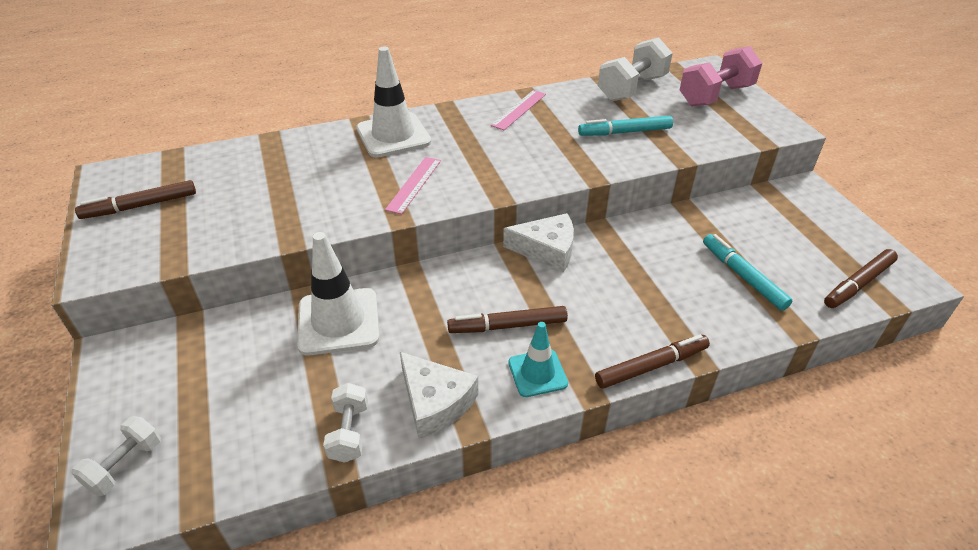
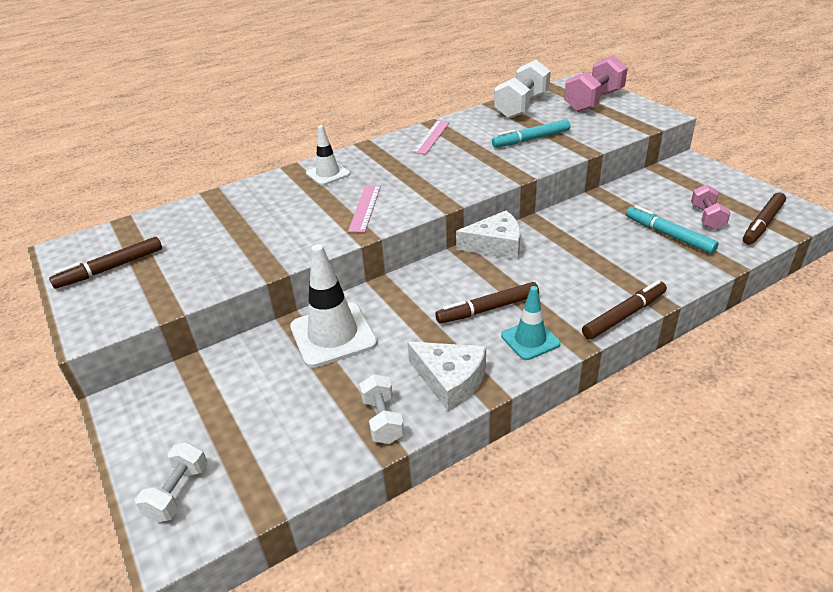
camera: 10 degrees left, 5 degrees down
white traffic cone [356,47,431,158] -> white traffic cone [306,125,350,185], size x0.60
none -> pink dumbbell [691,184,731,230]

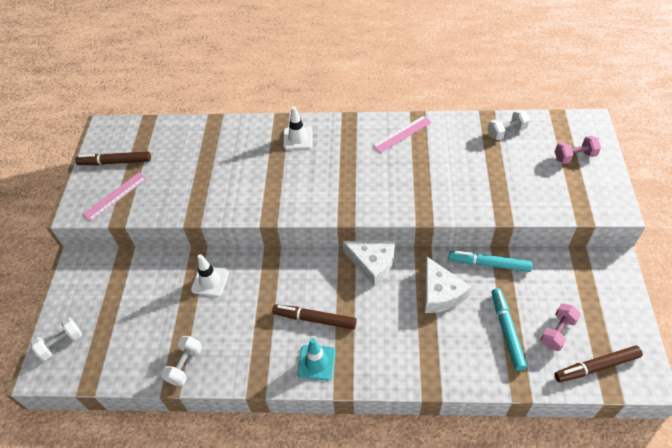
camera: 35 degrees right, 15 degrees up
white traffic cone [290,244,377,368] -> white traffic cone [191,254,229,297], size x0.60
pink ruler [348,185,381,233] -> pink ruler moved to [83,173,147,221]
white cheese [407,342,486,411] -> white cheese moved to [425,257,471,313]
turquoise marker [492,119,570,148] -> turquoise marker moved to [448,251,533,272]
white dumbbell [494,60,551,119] -> white dumbbell [487,110,530,140], size x0.57
pink dumbbell [564,55,628,112] -> pink dumbbell [555,136,601,164], size x0.57
brown marker [582,280,667,340] -> none

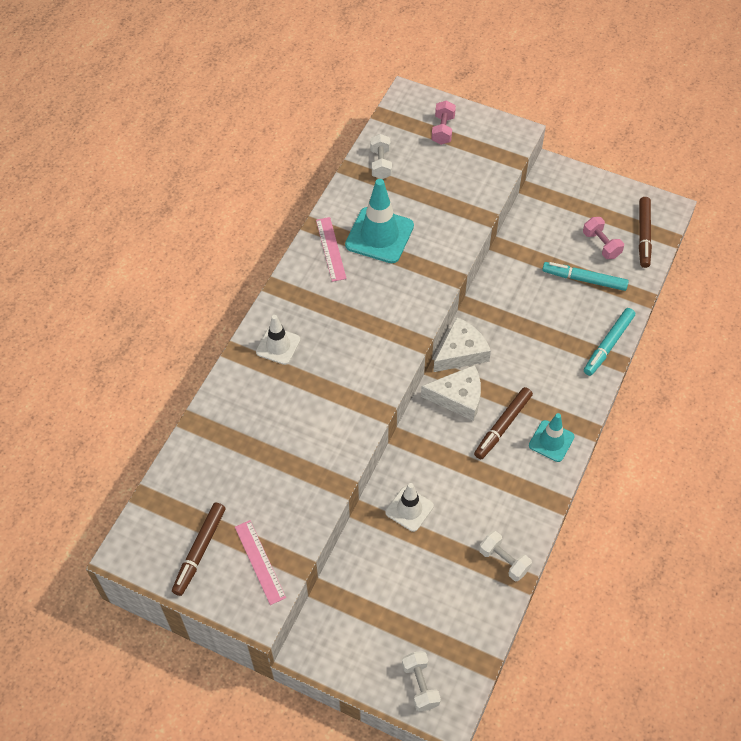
camera: 70 degrees left, 5 degrees up
white cheese [425,257,471,313] -> white cheese moved to [421,365,481,421]
turquoise marker [448,251,533,272] -> turquoise marker moved to [584,308,635,376]
none -> turquoise traffic cone [345,179,414,263]

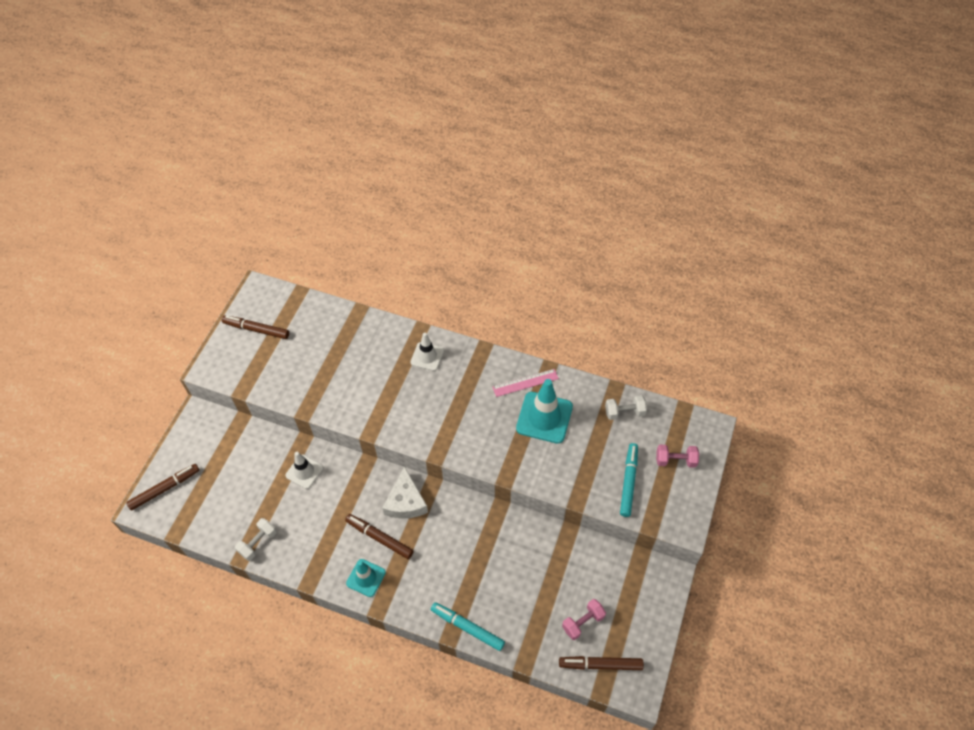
camera: 85 degrees right, 0 degrees up
pink ruler [235,520,286,605] -> none
white dumbbell [402,651,441,711] -> brown marker [126,464,200,510]
white cheese [433,317,491,372] -> none
turquoise marker [542,262,629,291] -> turquoise marker moved to [620,443,638,517]

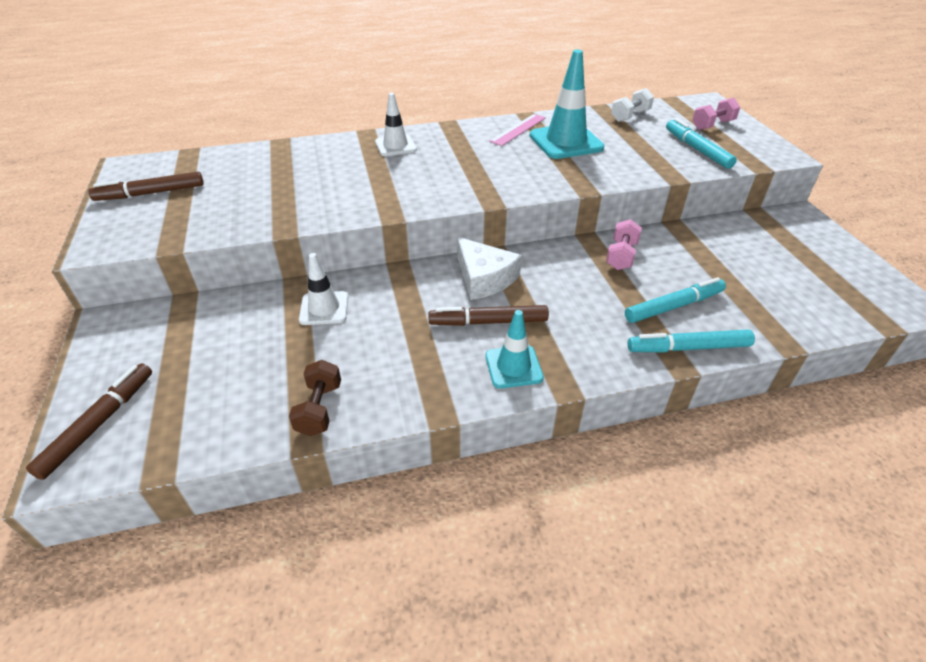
camera: 35 degrees left, 15 degrees down
white dumbbell [235,518,277,561] -> brown dumbbell [289,360,341,436]
brown marker [559,656,644,670] -> none
pink dumbbell [562,599,606,640] -> pink dumbbell moved to [606,219,642,270]
none -> turquoise marker [625,277,726,323]

